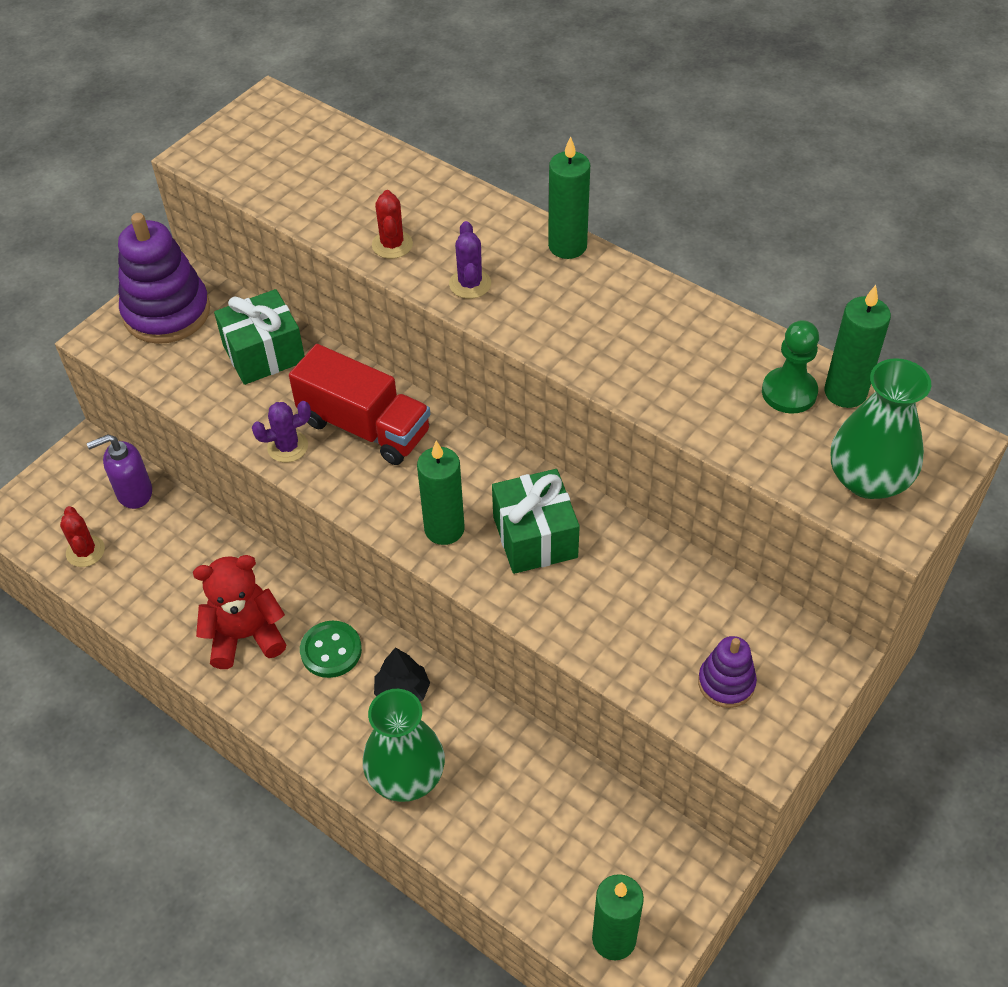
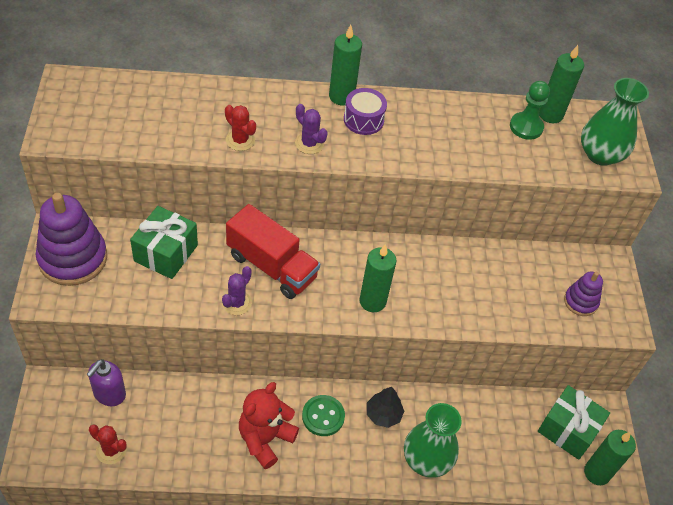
camera: 45 degrees left, 0 degrees up
red truck [289,344,430,465] -> red truck turned 45 degrees clockwise [226,204,320,299]
green gift [492,469,580,574] -> green gift moved to [538,385,610,460]
none -> purple drum [344,88,387,135]

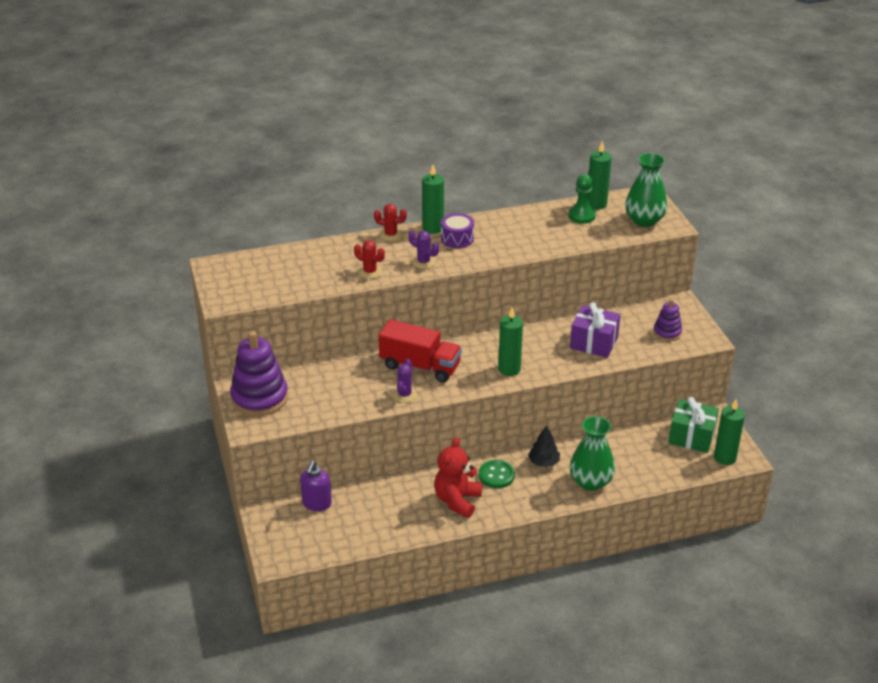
camera: 10 degrees left, 15 degrees down
red cactus [89,424,127,464] -> red cactus moved to [374,204,407,241]
green gift [130,206,198,279] -> none
none -> purple gift [570,302,621,358]

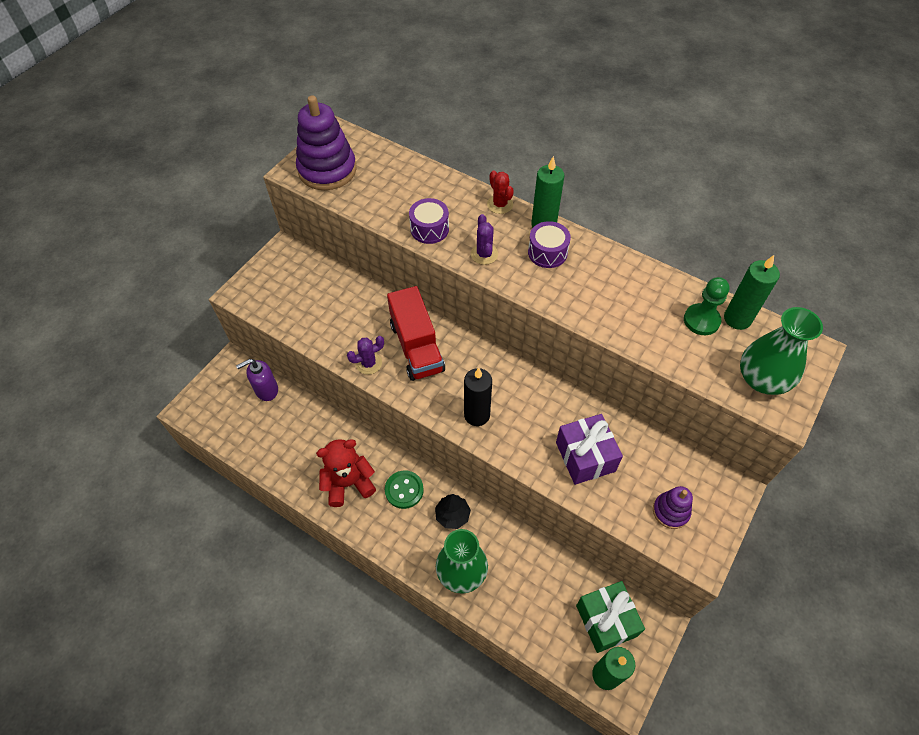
camera: 50 degrees right, 20 degrees up
purple stacking toy [230,331,288,416] -> purple stacking toy moved to [296,95,357,190]
red cactus [354,240,385,279] -> purple drum [409,198,449,244]
green candle [498,307,523,376] -> black candle [464,368,492,426]

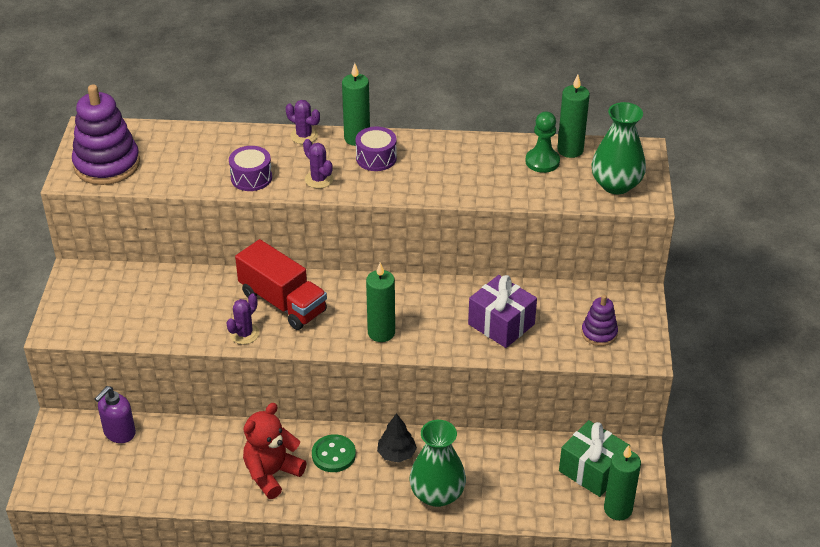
camera: 30 degrees left, 15 degrees down
black candle [464,368,492,426] -> green candle [366,263,395,342]
red cactus [487,170,514,214] -> purple cactus [286,100,320,144]

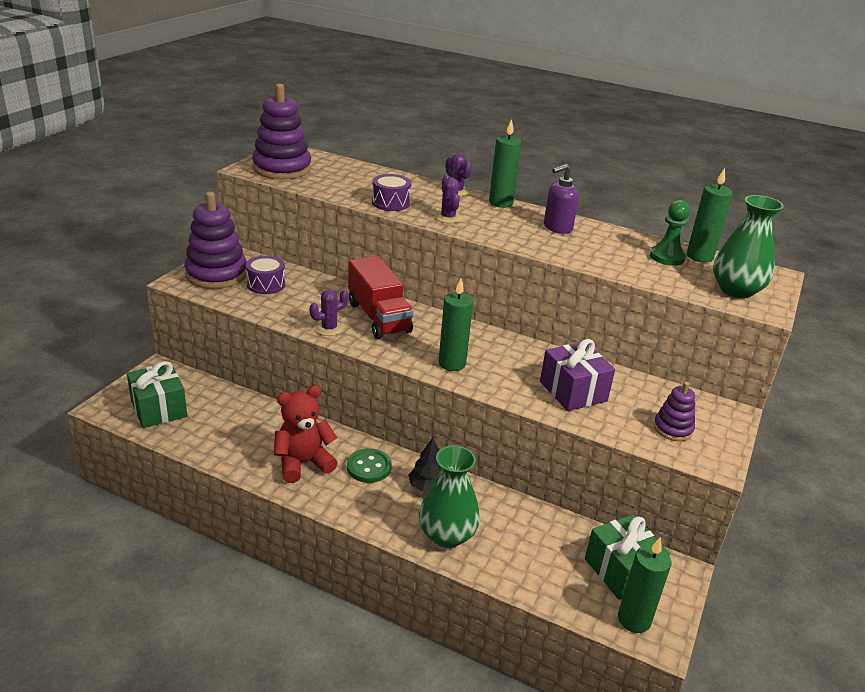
camera: 20 degrees right, 10 degrees down
purple soap dispenser [95,386,136,443] -> purple soap dispenser moved to [544,164,579,234]
purple drum [355,127,397,171] -> purple drum moved to [246,256,285,294]
none -> green gift [127,361,187,428]
none -> purple stacking toy [184,192,247,289]

